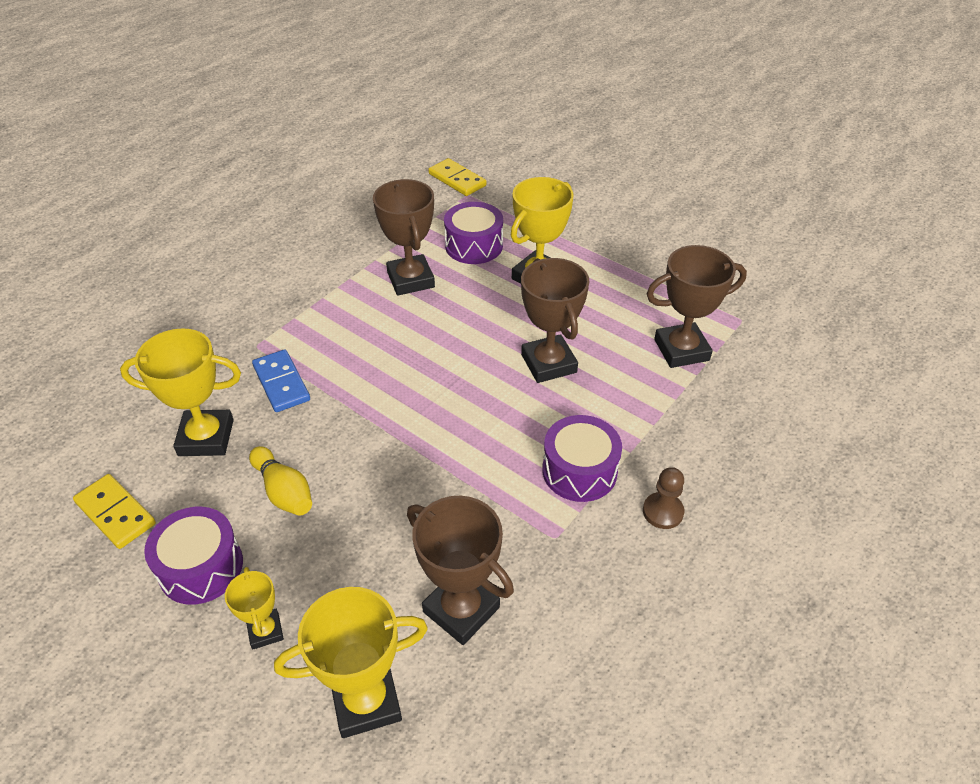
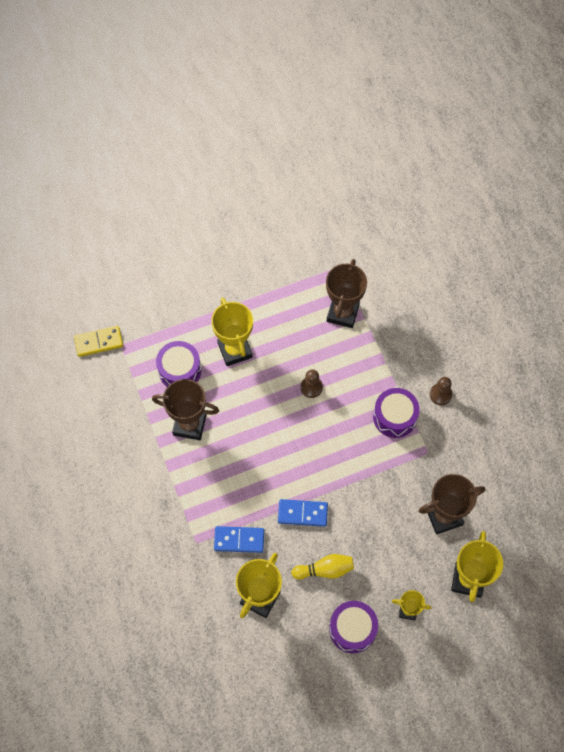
camera: 60 degrees left, 20 degrees up
yellow domino [73,474,156,549] -> none
brown trophy [521,258,590,383] -> brown pawn [300,369,323,398]
none -> blue domino [278,499,328,527]

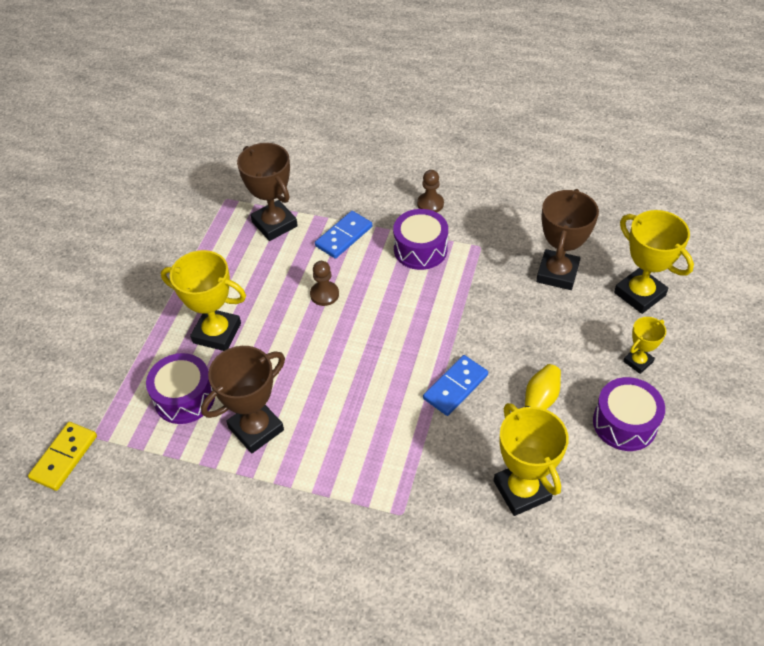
camera: 50 degrees left, 15 degrees down
blue domino [214,526,264,553] -> blue domino moved to [315,211,372,258]

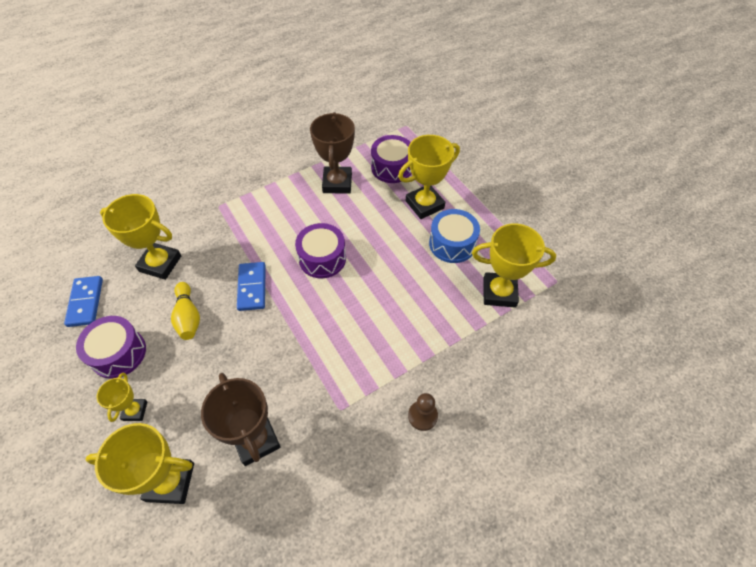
camera: 130 degrees right, 5 degrees up
yellow domino [28,422,97,491] -> none
brown trophy [237,143,298,241] -> yellow trophy [472,224,556,308]
brown pawn [310,261,339,306] -> none
blue domino [315,211,372,258] -> blue domino moved to [64,276,103,327]
purple drum [393,209,448,270] -> purple drum moved to [295,223,346,278]
none -> blue drum [429,209,480,263]

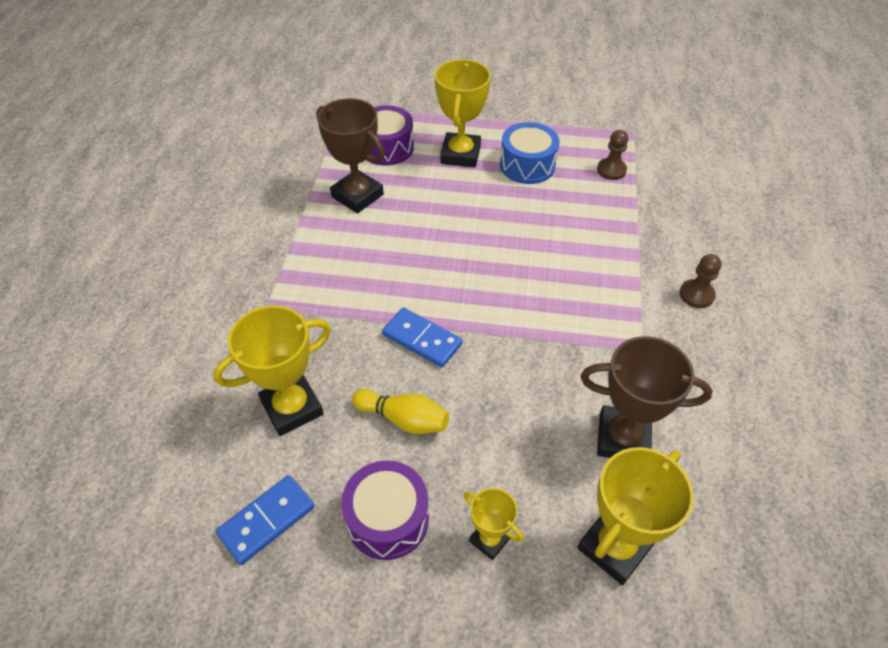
camera: 50 degrees left, 5 degrees down
blue domino [64,276,103,327] -> blue domino turned 75 degrees counterclockwise [216,475,314,565]
purple drum [295,223,346,278] -> none
yellow trophy [472,224,556,308] -> brown pawn [597,130,628,180]

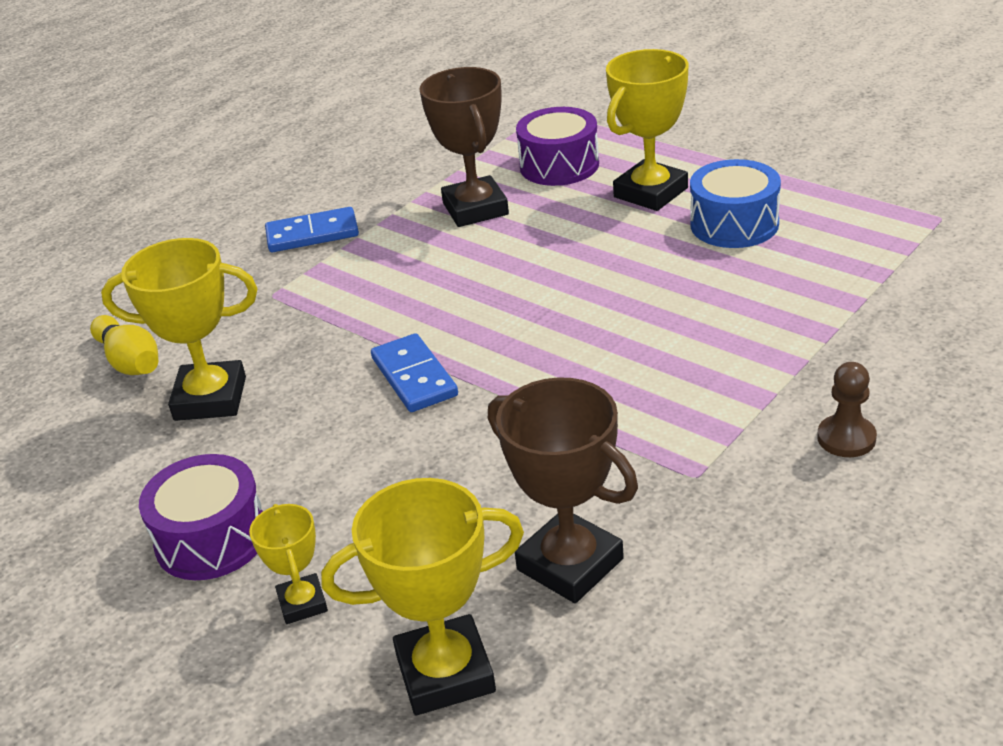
camera: 35 degrees right, 15 degrees down
blue domino [216,475,314,565] -> blue domino moved to [265,207,359,252]
yellow bowling pin [352,389,449,434] -> yellow bowling pin moved to [90,315,158,375]
brown pawn [597,130,628,180] -> none

